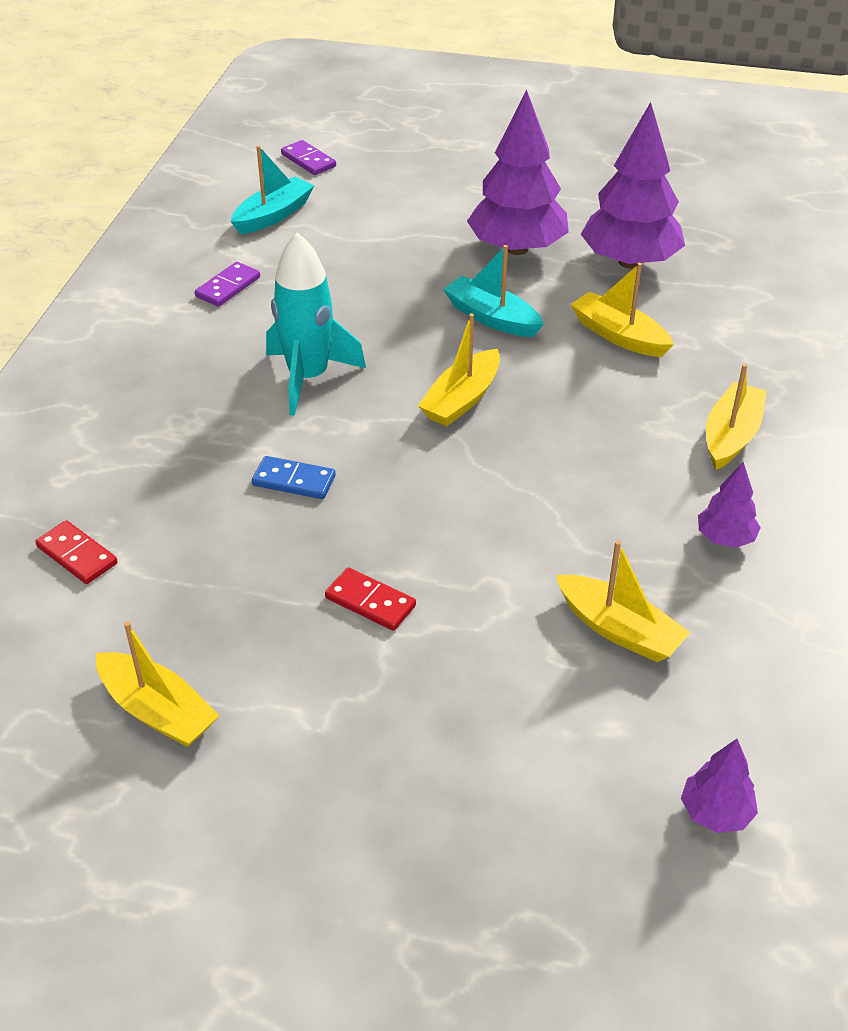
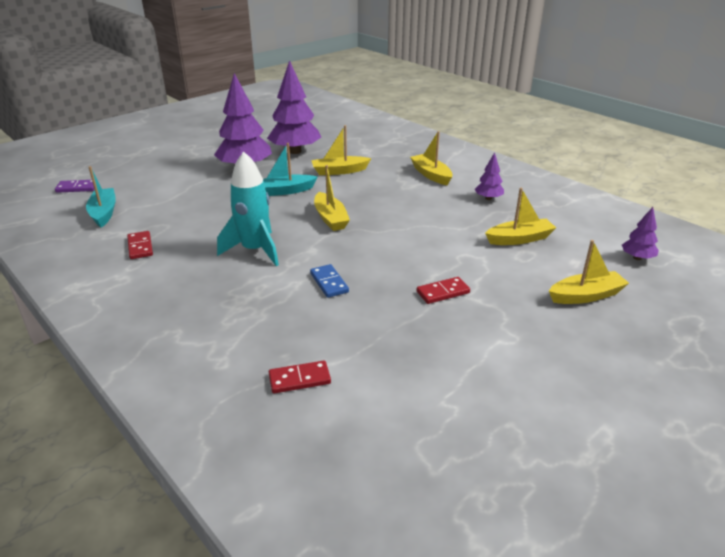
camera: 55 degrees left, 10 degrees down
yellow boat [96,621,220,747] -> yellow boat moved to [549,240,629,304]
purple domino [195,262,260,307] -> red domino [127,231,153,259]
blue domino [252,456,336,499] -> blue domino turned 75 degrees counterclockwise [310,264,349,298]

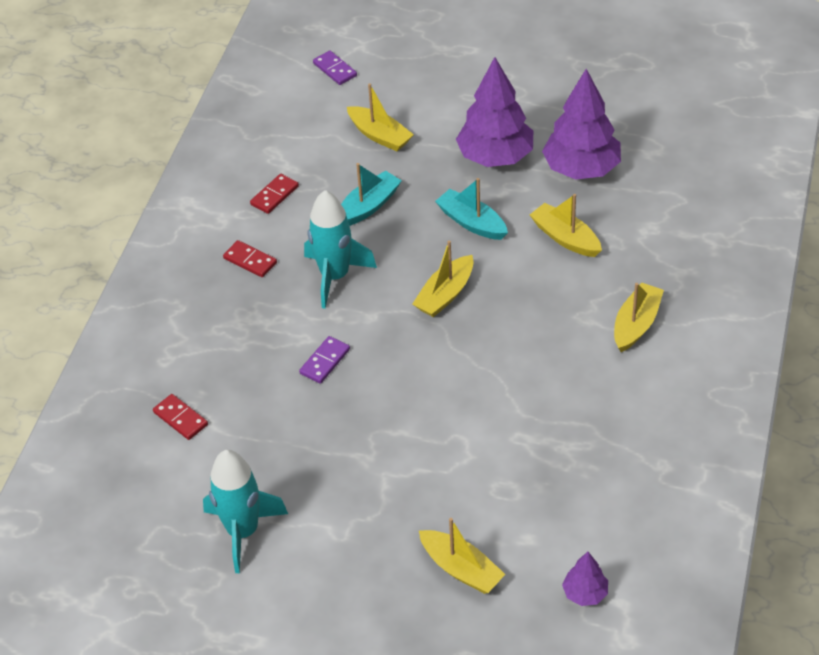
camera: 60 degrees right, 15 degrees up
turquoise boat [86,166,116,228] -> turquoise boat moved to [341,163,402,226]
blue domino [310,264,349,298] -> purple domino [299,336,350,384]
red domino [416,277,470,304] -> red domino moved to [223,240,277,277]
purple tree [474,152,504,200] -> none
yellow boat [485,188,556,245] -> yellow boat moved to [347,83,414,151]
none -> turquoise rocket [203,450,288,573]

